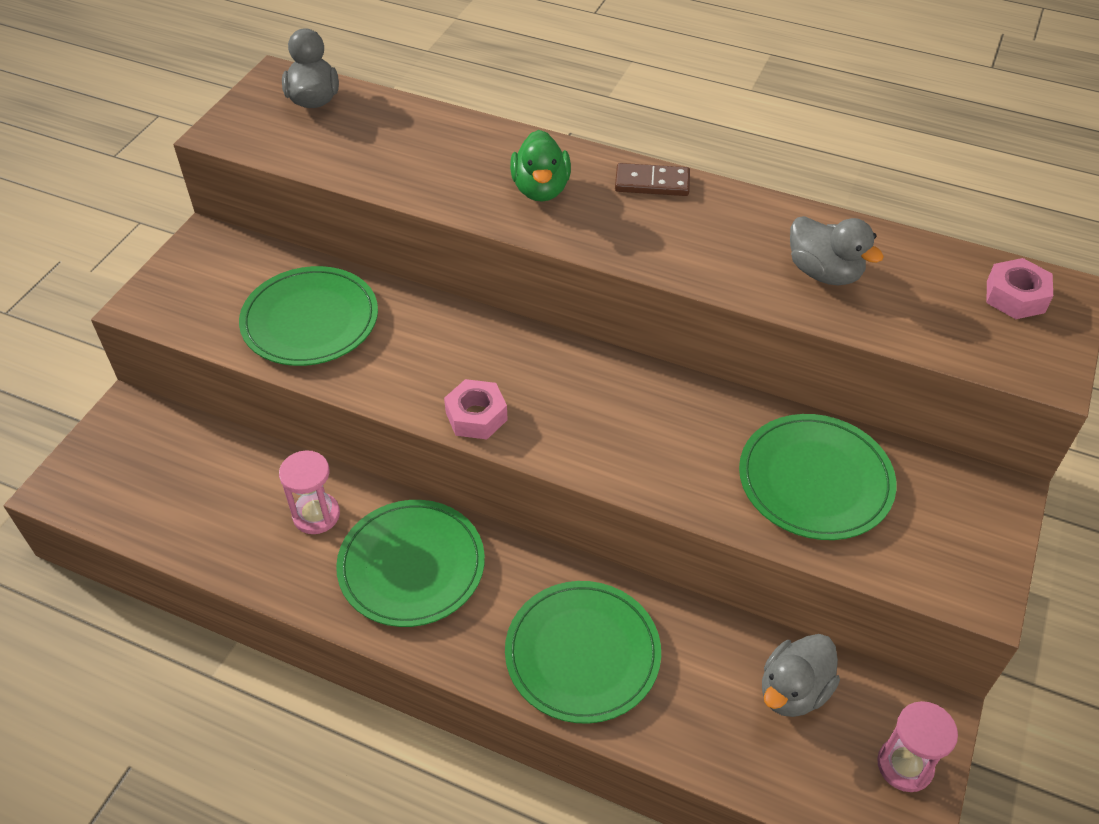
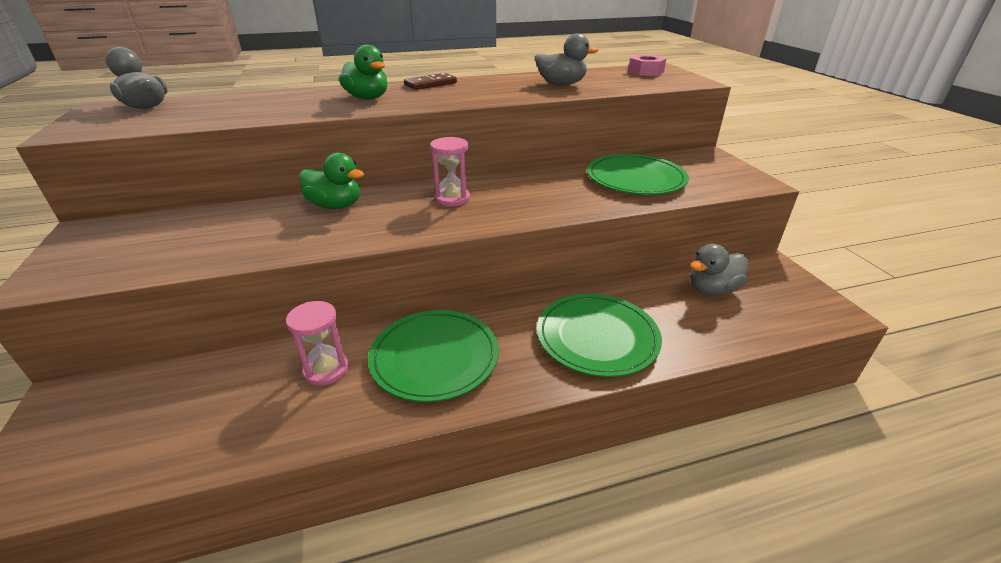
camera: 40 degrees left, 15 degrees down
green plate [239,266,378,366] -> none
pink nut [444,379,508,439] -> none
grey duck [762,634,840,717] -> grey duck turned 60 degrees clockwise [690,244,748,296]
pink hourglass [877,701,958,792] -> pink hourglass moved to [430,137,470,207]
none -> green duck [299,152,364,209]

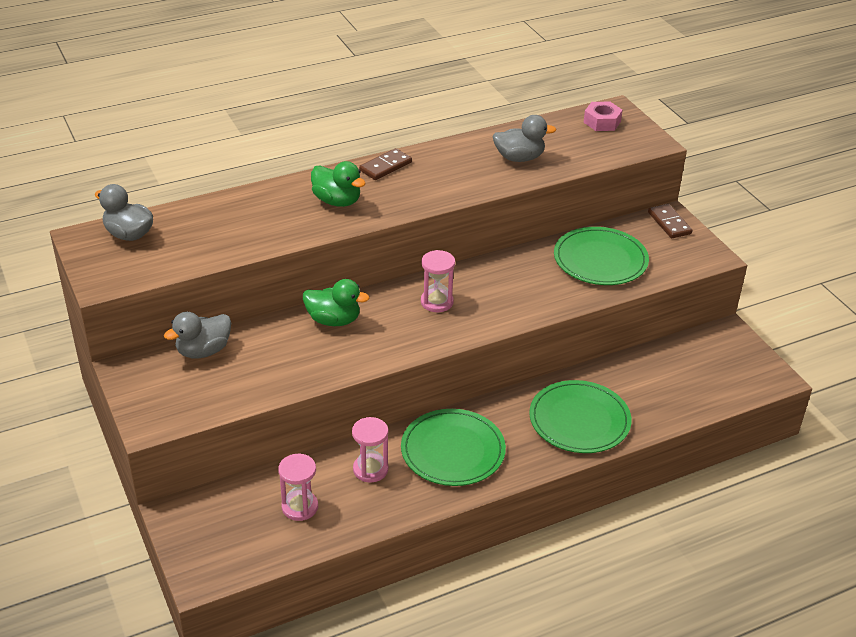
camera: 10 degrees left, 5 degrees up
grey duck [690,244,748,296] -> grey duck moved to [164,312,231,358]
none -> pink hourglass [278,454,318,521]
none -> brown domino [648,204,692,238]

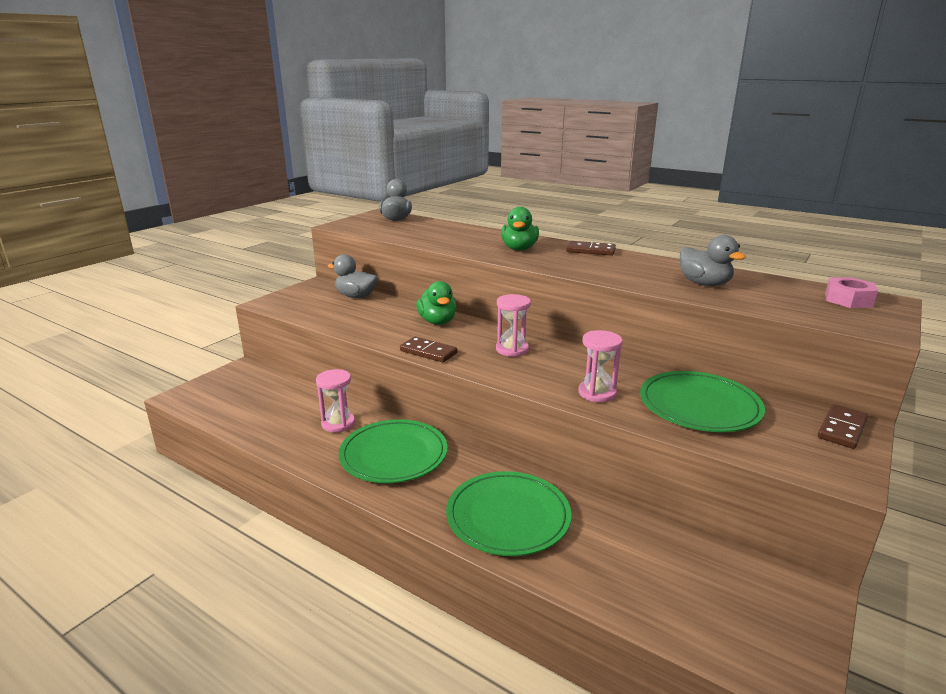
camera: 60 degrees right, 15 degrees down
pink hourglass [278,454,318,521] -> pink hourglass moved to [578,330,623,402]
none -> brown domino [400,337,458,362]

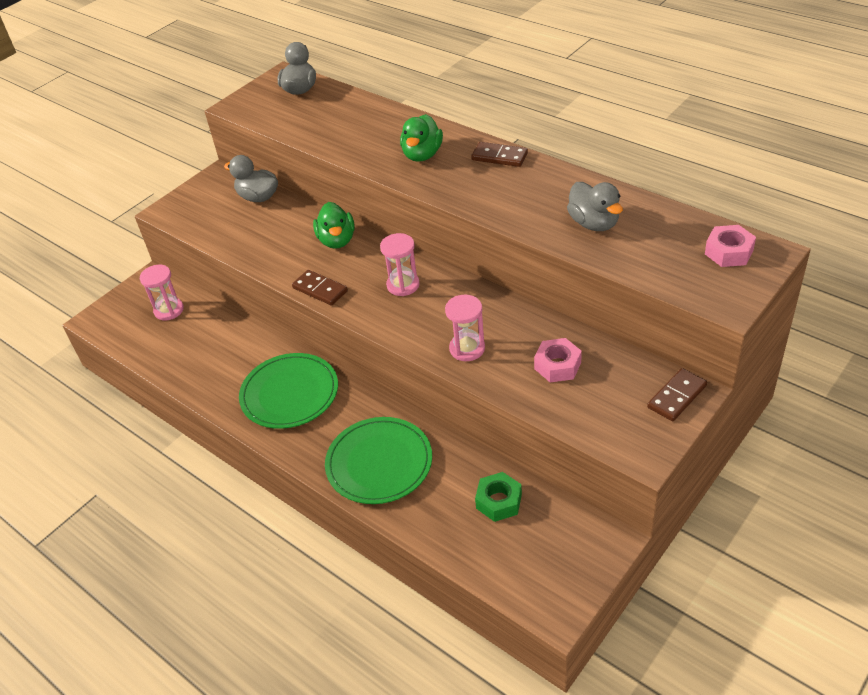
camera: 10 degrees right, 20 degrees up
pink hourglass [316,369,355,433] -> pink hourglass moved to [140,265,184,320]
green plate [640,371,765,432] -> pink nut [534,338,582,383]
none -> green nut [475,472,522,522]

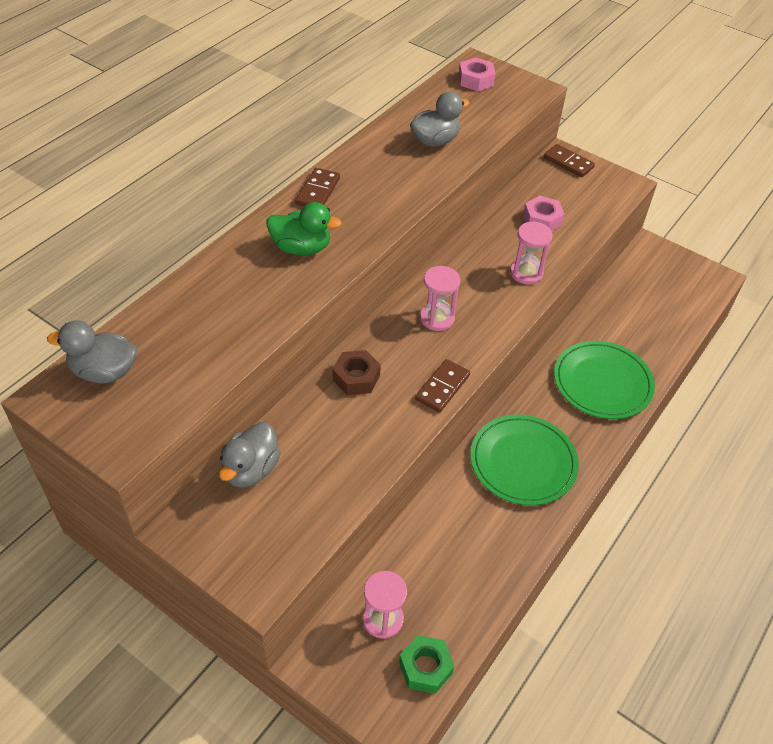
camera: 100 degrees left, 5 degrees up
green duck [313,202,355,249] -> brown nut [333,350,381,395]
green nut [475,472,522,522] -> green nut moved to [399,635,455,694]

